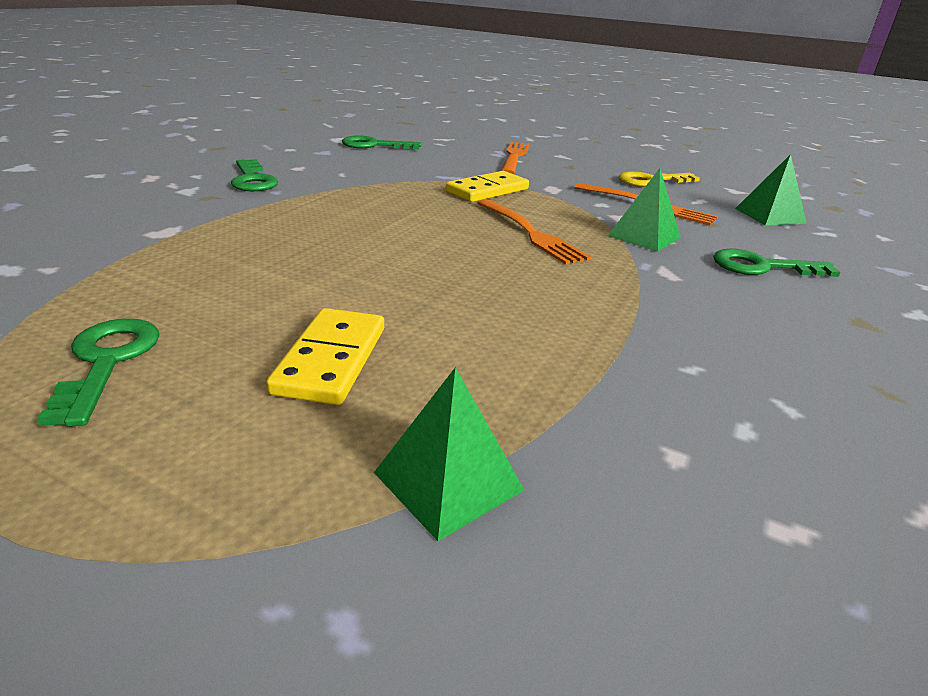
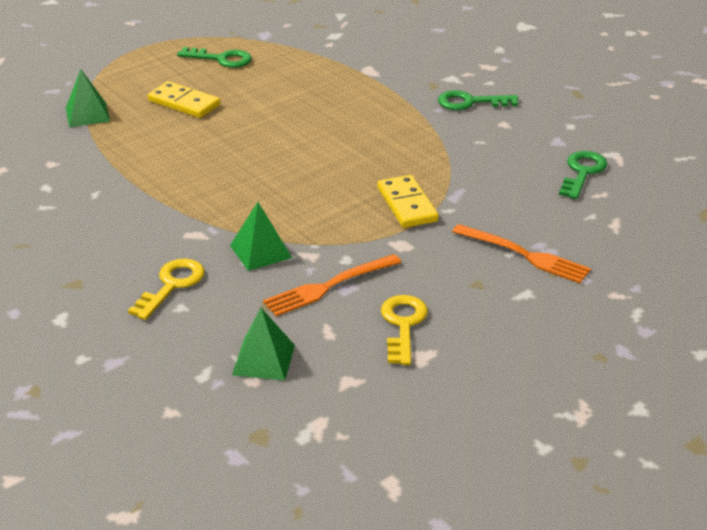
camera: 115 degrees right, 5 degrees up
orange fork [477,199,591,265] -> none
green key [713,249,840,277] -> yellow key [128,258,205,320]

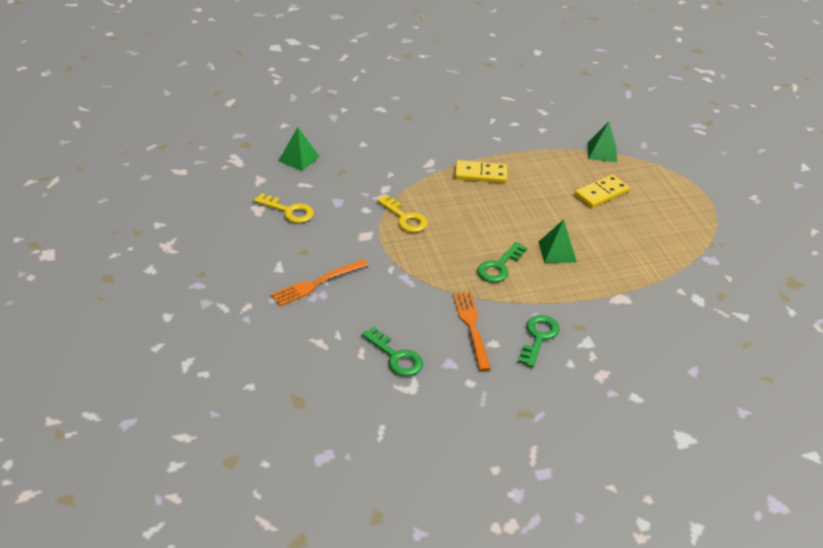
camera: 110 degrees right, 5 degrees up
yellow key [128,258,205,320] -> yellow key moved to [377,195,428,232]
green key [177,47,252,68] -> green key moved to [477,242,527,283]
green pyramid [230,202,292,271] -> green pyramid moved to [539,219,577,263]
orange fork [263,254,402,316] -> orange fork moved to [453,292,491,371]
yellow domino [377,175,439,228] -> yellow domino moved to [455,160,507,183]

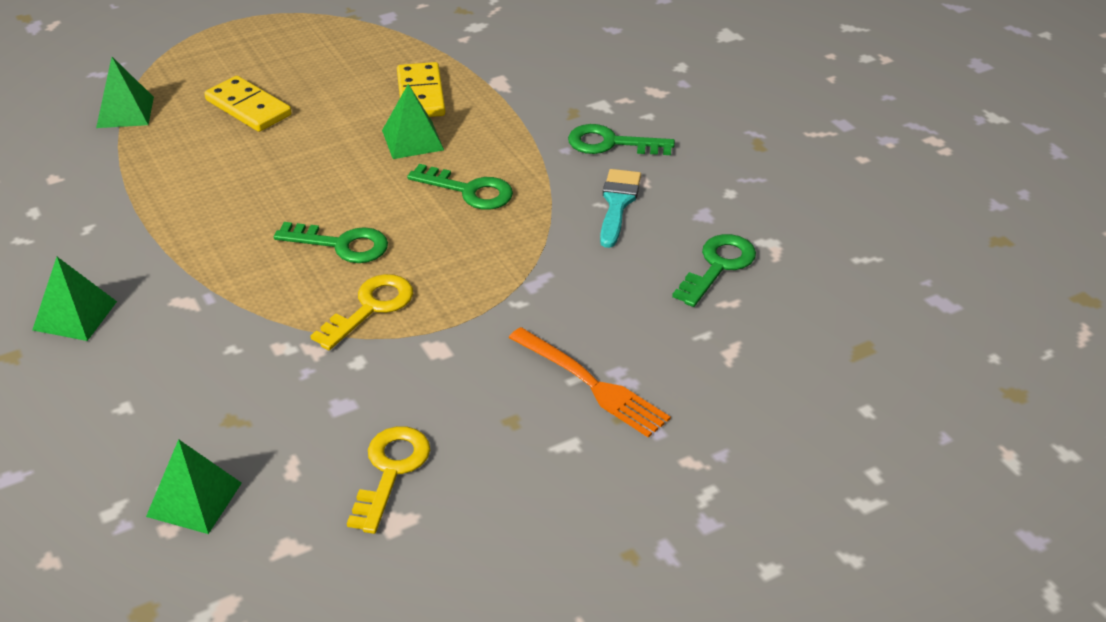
camera: 100 degrees left, 0 degrees up
orange fork [453,292,491,371] -> turquoise brush [600,169,641,248]
yellow domino [455,160,507,183] -> yellow domino moved to [397,62,445,117]
none -> green pyramid [32,257,117,341]
none -> green key [274,222,388,263]

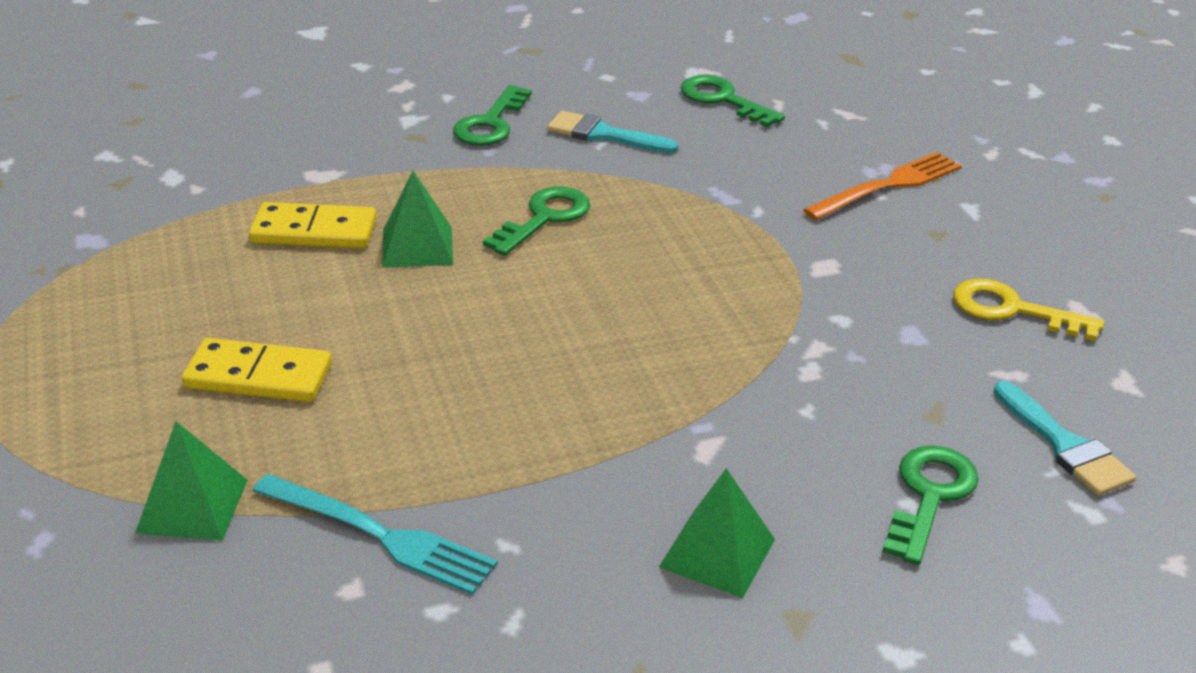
camera: 80 degrees left, 5 degrees down
green pyramid [146,439,242,534] -> turquoise brush [994,381,1136,496]
yellow domino [204,76,292,132] -> yellow domino turned 45 degrees clockwise [182,338,332,402]
green key [274,222,388,263] -> green key moved to [882,445,979,565]
yellow key [310,274,413,350] -> none
none -> turquoise fork [253,474,498,595]

